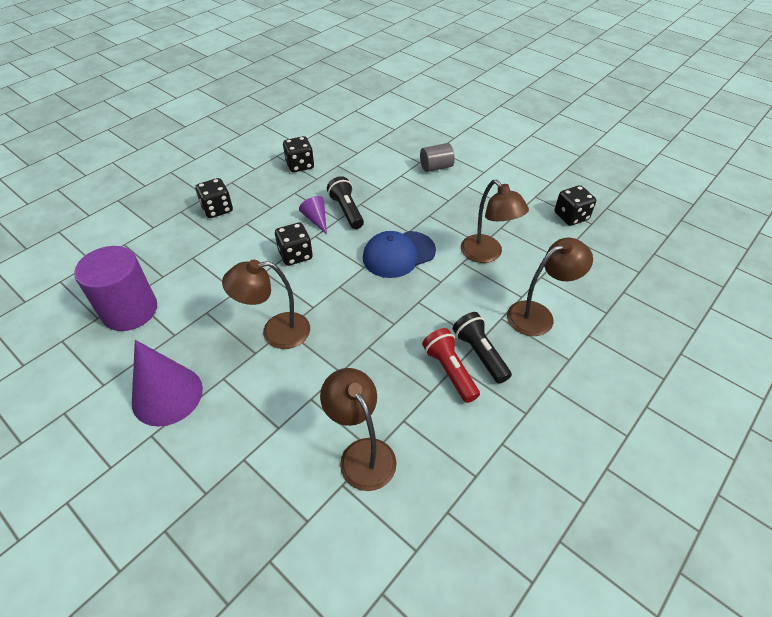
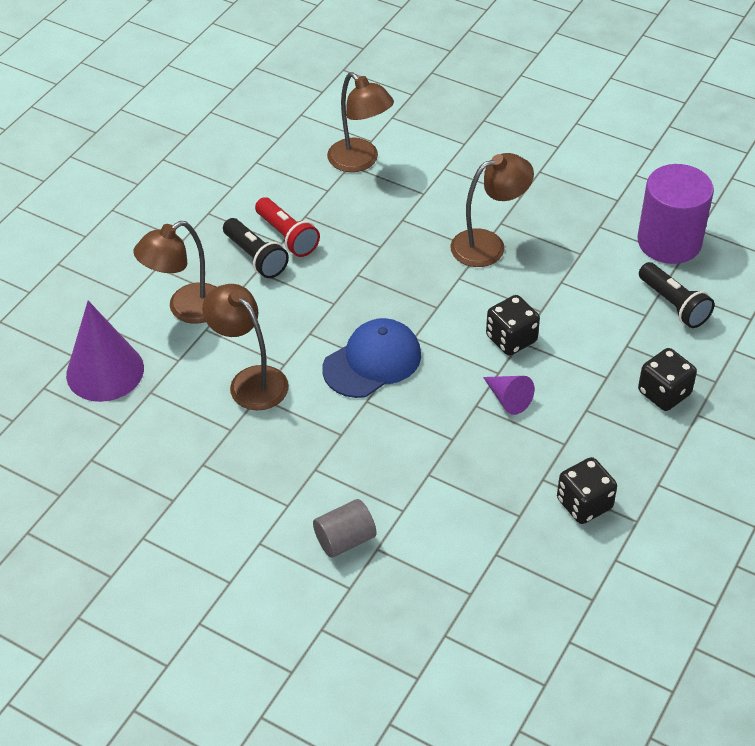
camera: 170 degrees right, 0 degrees up
purple cone [132,340,203,426] -> purple cone moved to [66,301,144,402]
black flashlight [327,176,364,229] -> black flashlight moved to [639,262,715,328]
black dice [555,185,596,226] -> none

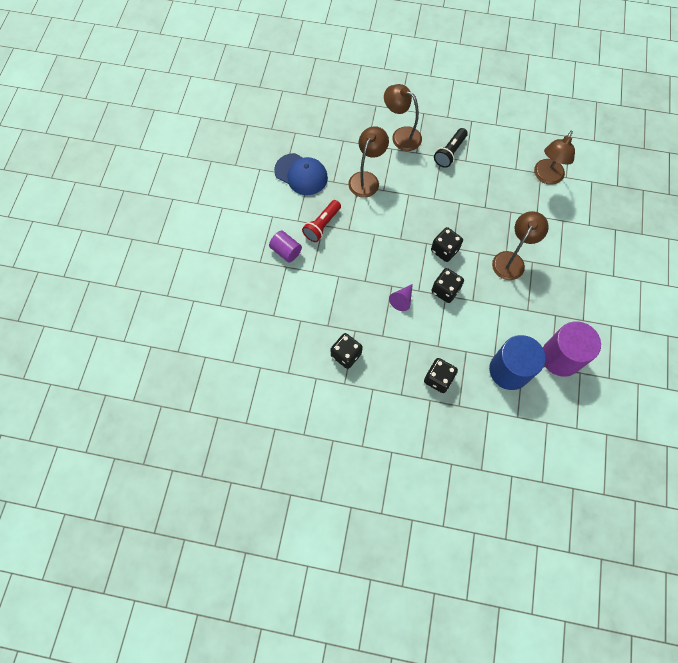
camera: 70 degrees right, 20 degrees up
purple cone [66,301,144,402] -> none
red flashlight [255,197,320,257] -> red flashlight moved to [302,200,341,242]
grey cylinder [313,499,377,558] -> purple cylinder [269,231,302,262]
blue cap [322,318,421,398] -> blue cap moved to [274,153,328,195]
brown lamp [451,153,534,267] -> brown lamp turned 105 degrees counterclockwise [492,211,549,280]
black flashlight [639,262,715,328] -> blue cylinder [489,335,546,390]
none -> black dice [431,227,463,262]

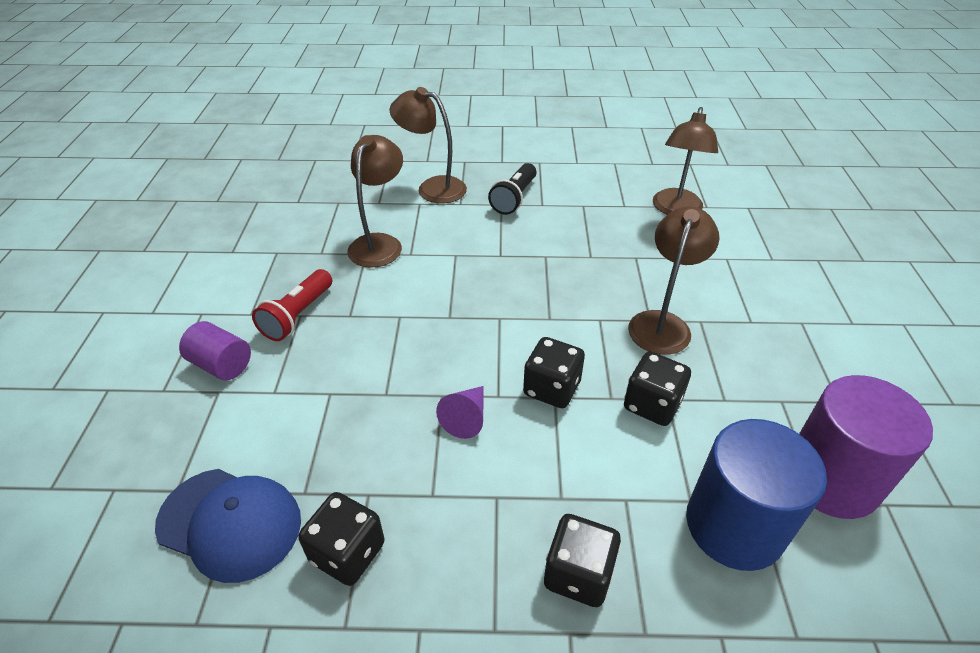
camera: 10 degrees left, 25 degrees down
blue cap [274,153,328,195] -> blue cap moved to [155,469,301,583]
black dice [431,227,463,262] -> black dice moved to [624,352,691,426]

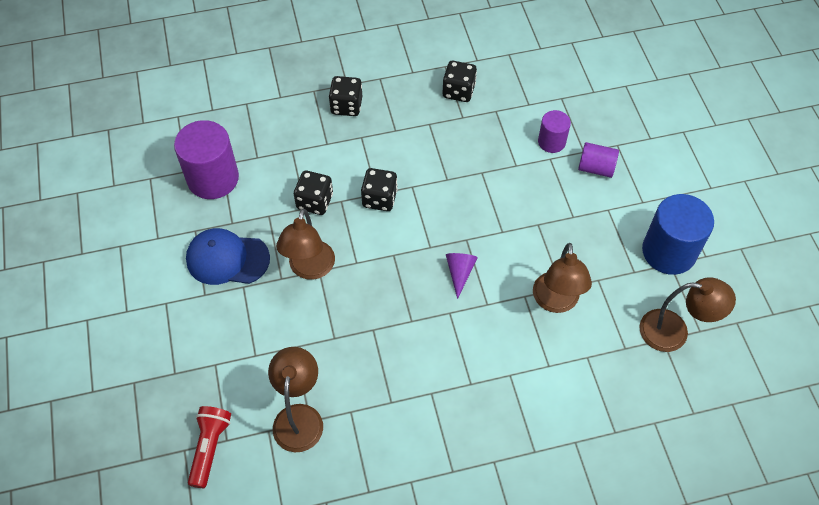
camera: 165 degrees right, 15 degrees up
blue cap [155,469,301,583] -> blue cap moved to [186,228,270,285]
red flashlight [252,269,332,341] -> red flashlight moved to [188,406,231,488]
brown lamp [390,87,467,203] -> brown lamp moved to [639,277,736,352]
purple cone [436,386,484,439] -> purple cone moved to [446,253,478,299]
black flashlight [488,163,537,215] -> none
blue cylinder [686,419,827,571] -> blue cylinder moved to [642,194,714,275]
none -> purple cylinder [538,110,571,153]

